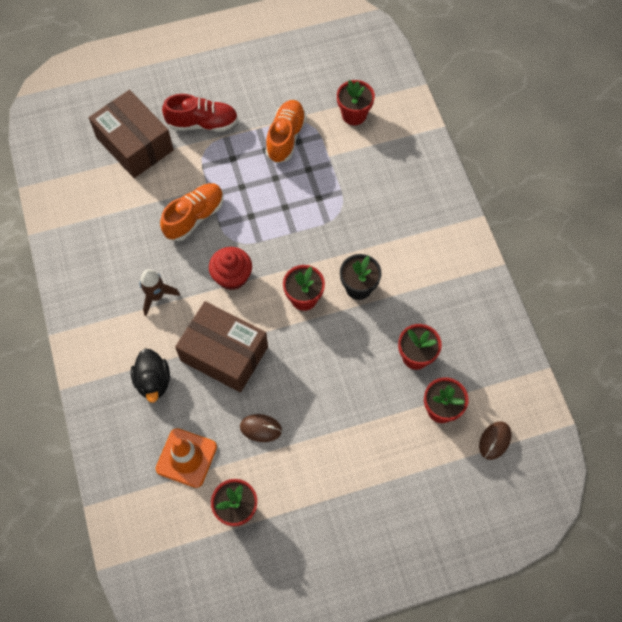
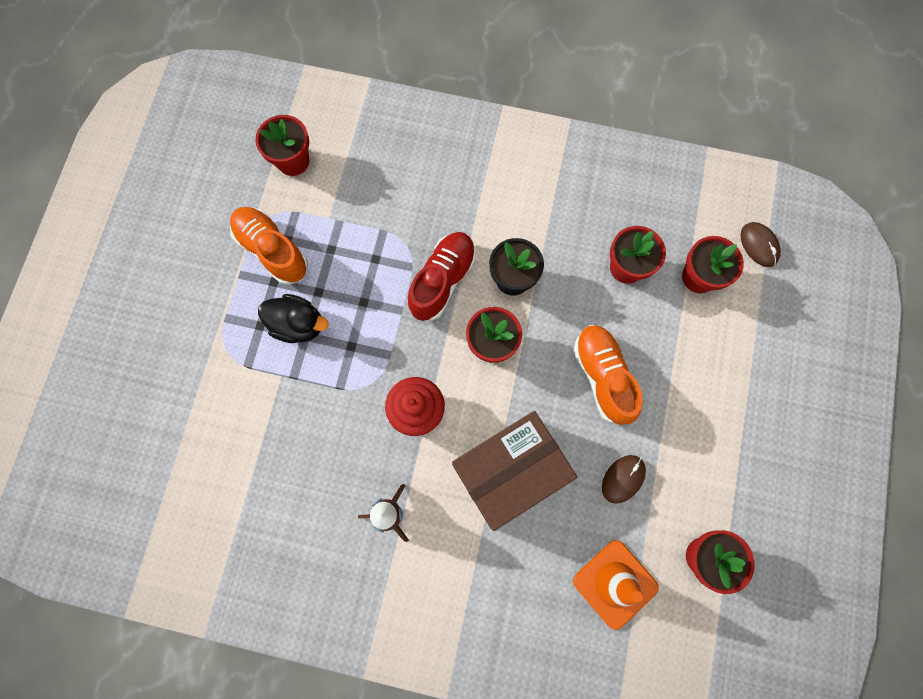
camera: 60 degrees left, 10 degrees up
brown box [89,90,174,178] -> none
black duck [131,349,170,403] -> black duck moved to [258,294,328,343]
orange shoe [160,183,223,241] -> orange shoe moved to [573,325,643,425]
red shoe [162,94,238,132] -> red shoe moved to [408,232,476,321]

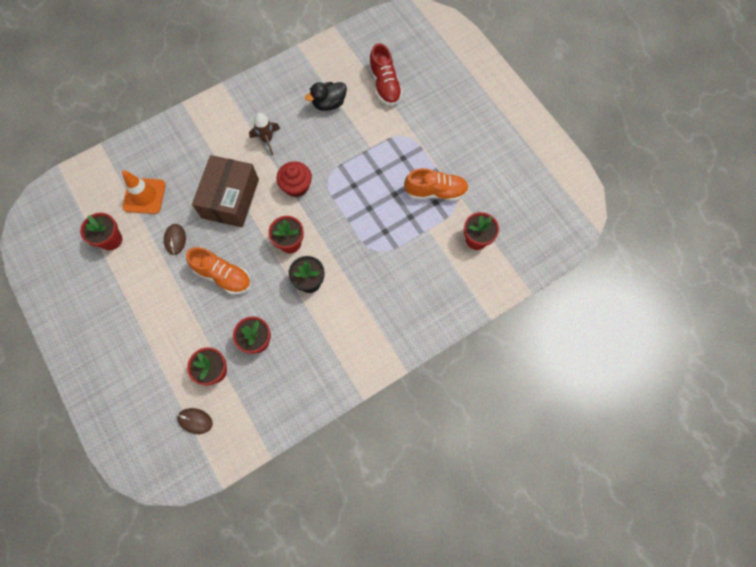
camera: 135 degrees right, 5 degrees down
black duck [258,294,328,343] -> black duck moved to [305,82,347,111]
red shoe [408,232,476,321] -> red shoe moved to [369,43,403,106]

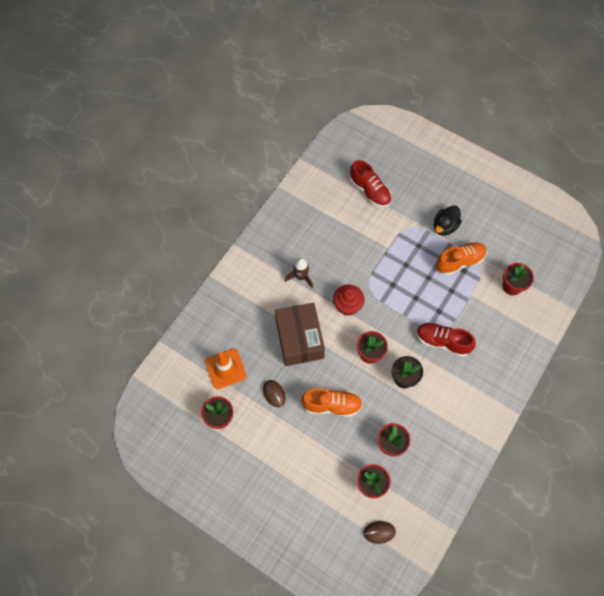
camera: 25 degrees left, 5 degrees down
black duck [305,82,347,111] -> black duck moved to [434,206,462,236]
none -> red shoe [416,322,476,357]

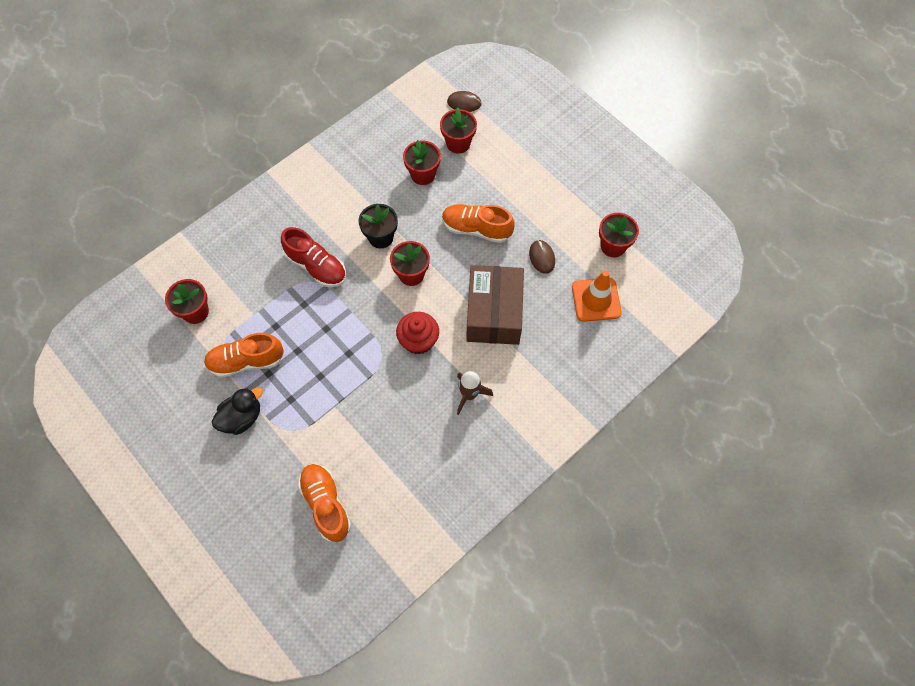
camera: 165 degrees left, 0 degrees up
red shoe [350,160,392,208] -> orange shoe [298,464,351,542]

